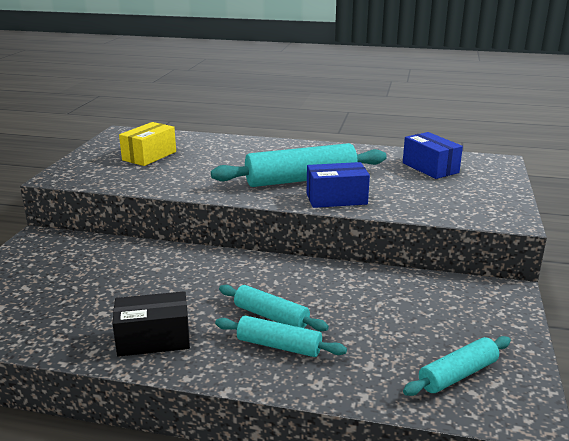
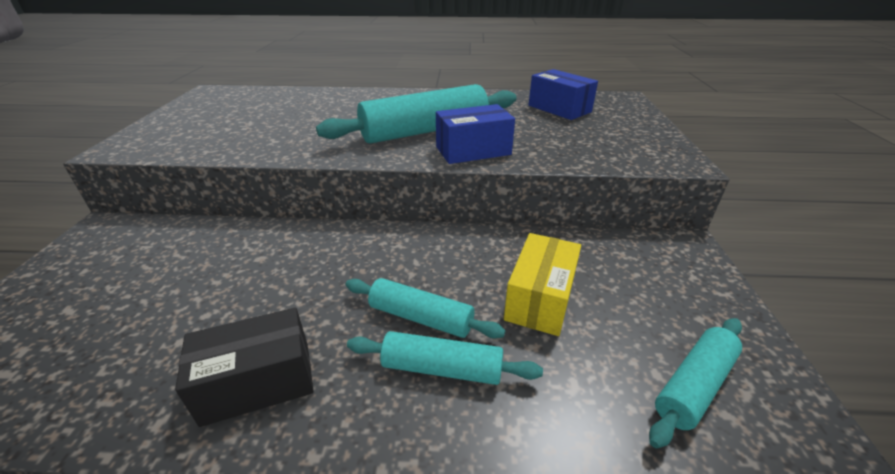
camera: 10 degrees left, 10 degrees up
yellow box [119,122,176,166] -> yellow box moved to [504,233,581,336]

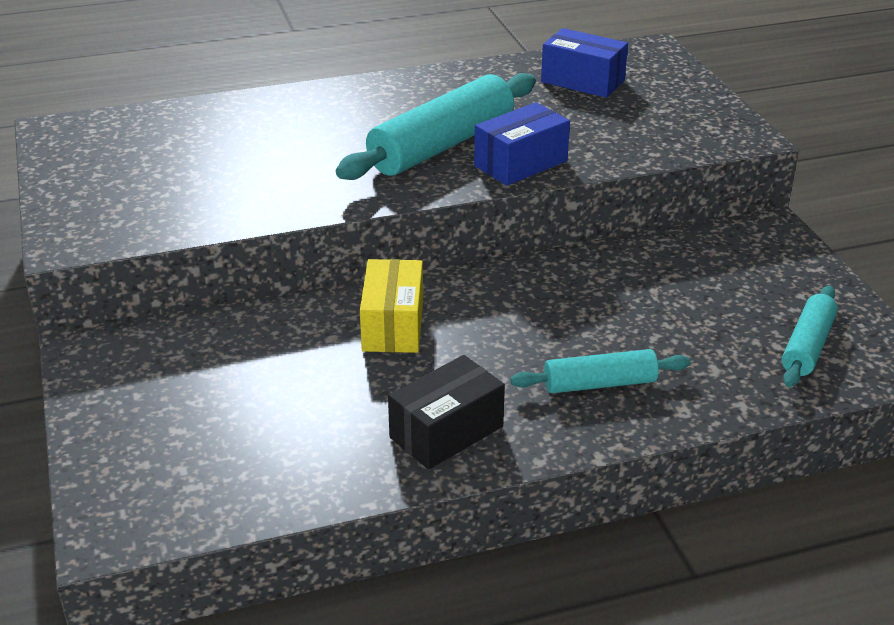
camera: 20 degrees left, 0 degrees up
turquoise rolling pin [345,278,505,339] -> none
yellow box [504,233,581,336] -> yellow box moved to [360,259,423,353]

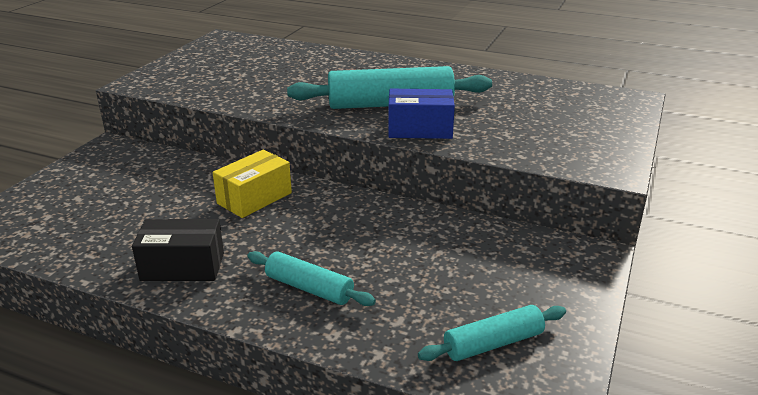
camera: 40 degrees right, 5 degrees down
blue box [541,28,628,98] -> none

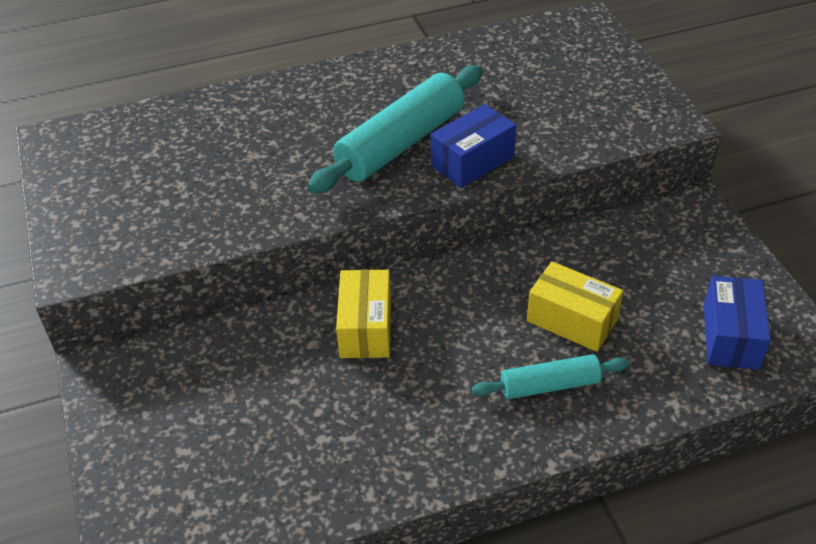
camera: 40 degrees left, 15 degrees up
black box [132,219,224,281] -> none
turquoise rolling pin [418,305,566,361] -> blue box [704,276,771,370]
none -> yellow box [527,262,623,352]

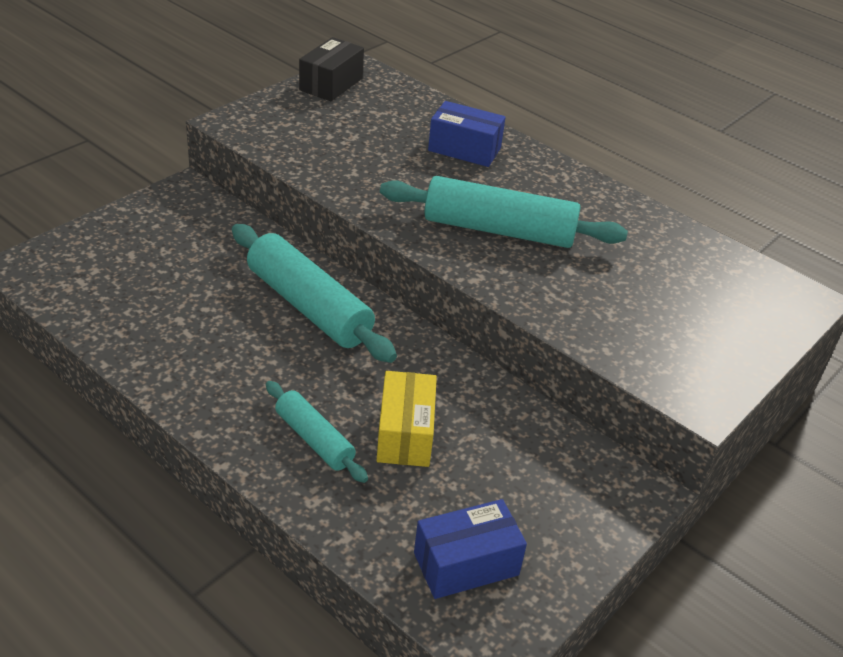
camera: 55 degrees right, 5 degrees down
yellow box [336,269,391,358] -> turquoise rolling pin [232,224,397,363]
blue box [431,104,516,188] -> blue box moved to [428,101,506,167]
none -> black box [299,37,364,101]

